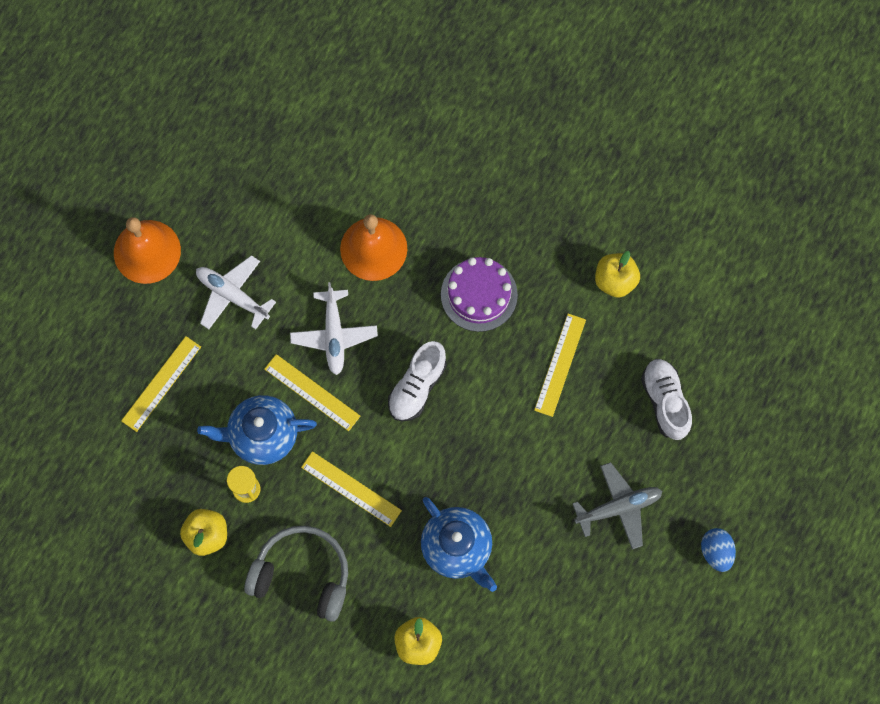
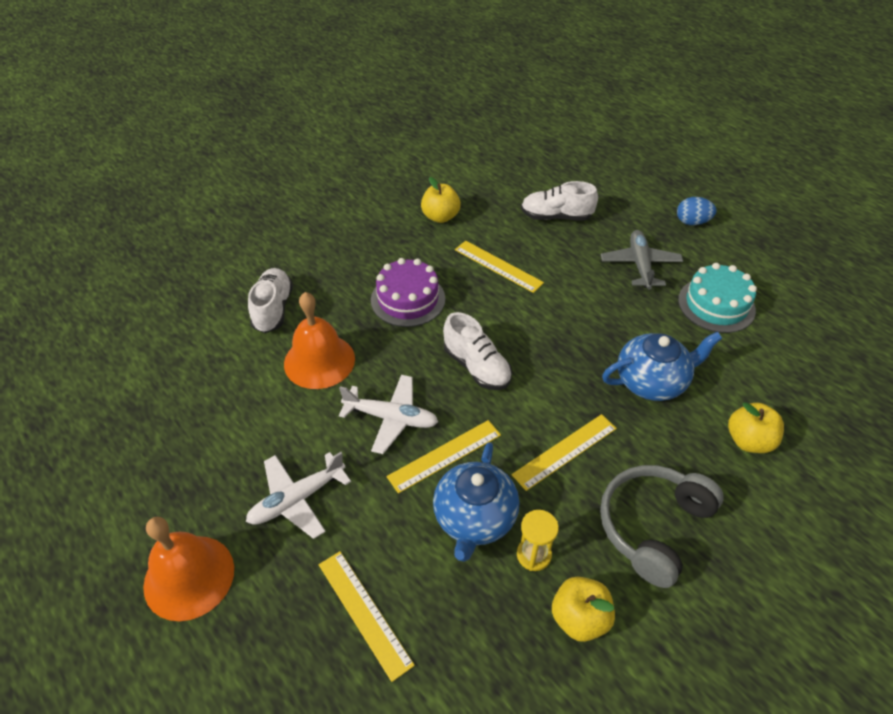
camera: 70 degrees left, 25 degrees down
none -> white shoe [248,268,293,333]
none -> turquoise cake [678,263,757,333]

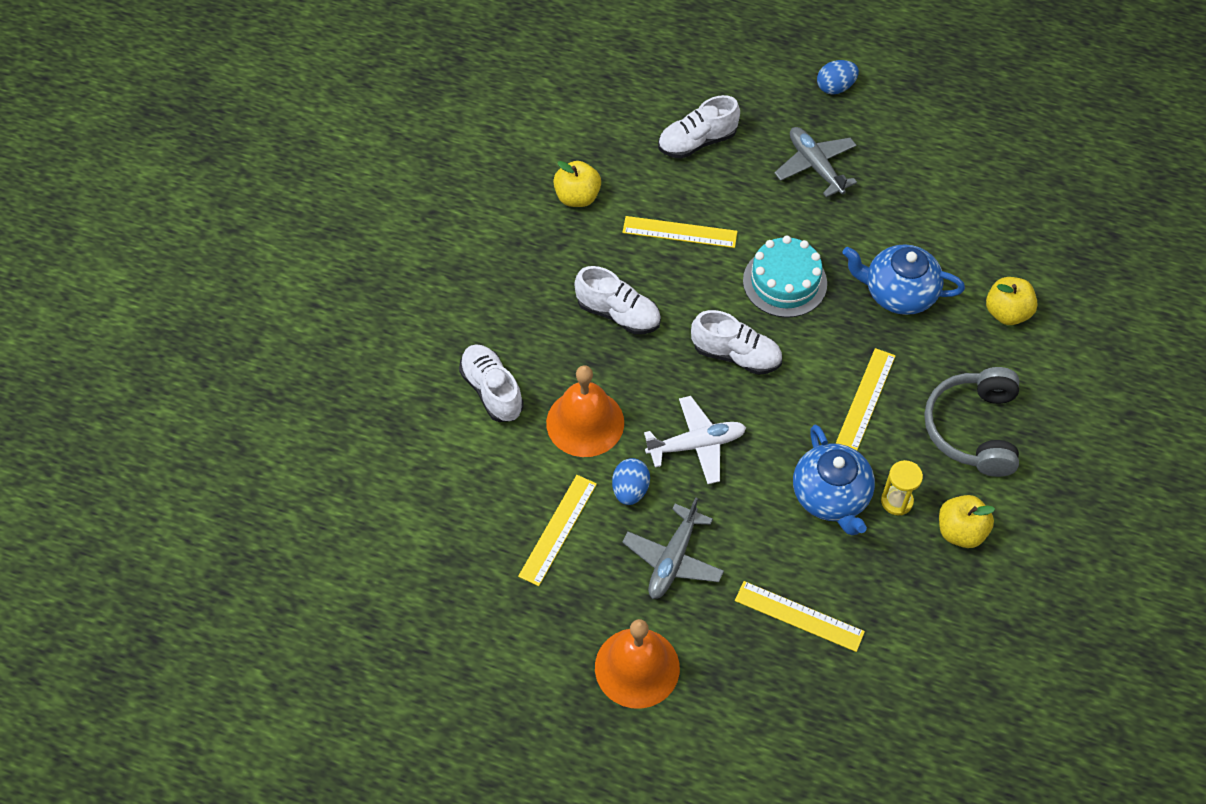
camera: 30 degrees left, 10 degrees up
white plane [246,452,351,539] -> grey plane [622,497,724,599]
purple cake [371,258,445,327] -> white shoe [574,266,661,334]
yellow ruler [387,420,501,494] -> yellow ruler moved to [518,475,597,586]
blue teapot [602,331,722,401] -> blue teapot turned 120 degrees counterclockwise [842,244,965,315]
turquoise cake [678,263,757,333] -> turquoise cake moved to [743,236,827,318]
none -> blue egg [612,458,650,505]

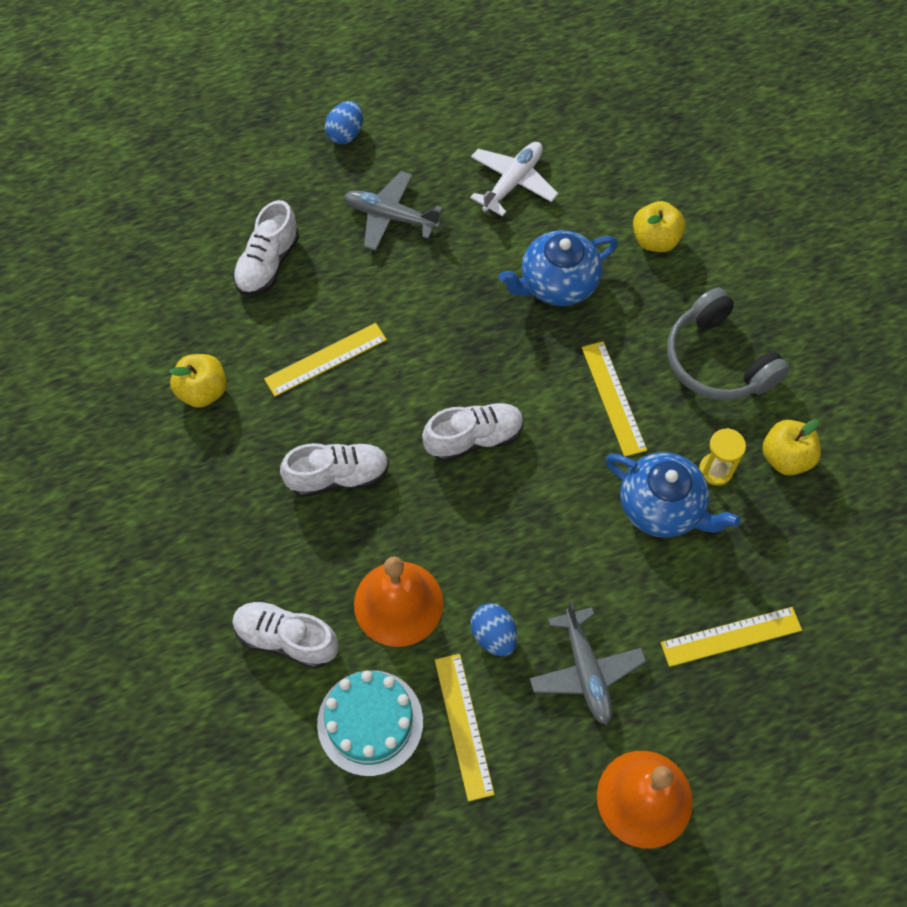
camera: 40 degrees left, 5 degrees up
white plane [644,396,746,484] -> white plane moved to [470,142,558,217]
turquoise cake [743,236,827,318] -> turquoise cake moved to [317,670,423,776]

